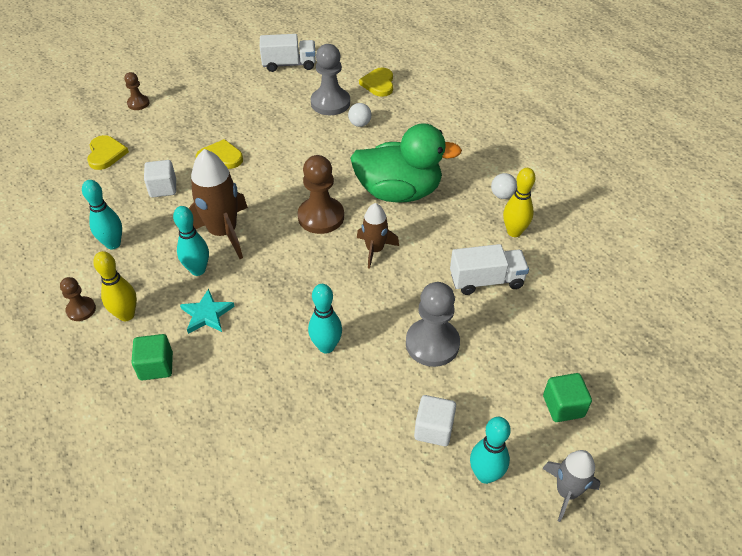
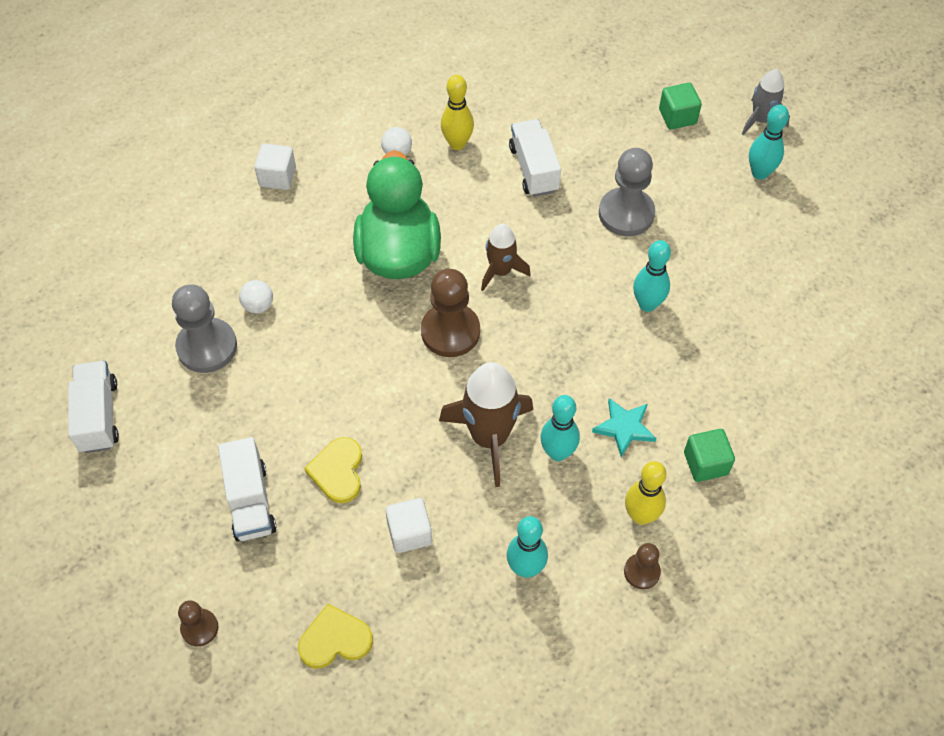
camera: 95 degrees left, 10 degrees up
yellow heart [359,68,393,97] -> none
white cube [414,395,456,446] -> white cube moved to [254,144,296,190]
none -> white truck [218,437,277,541]

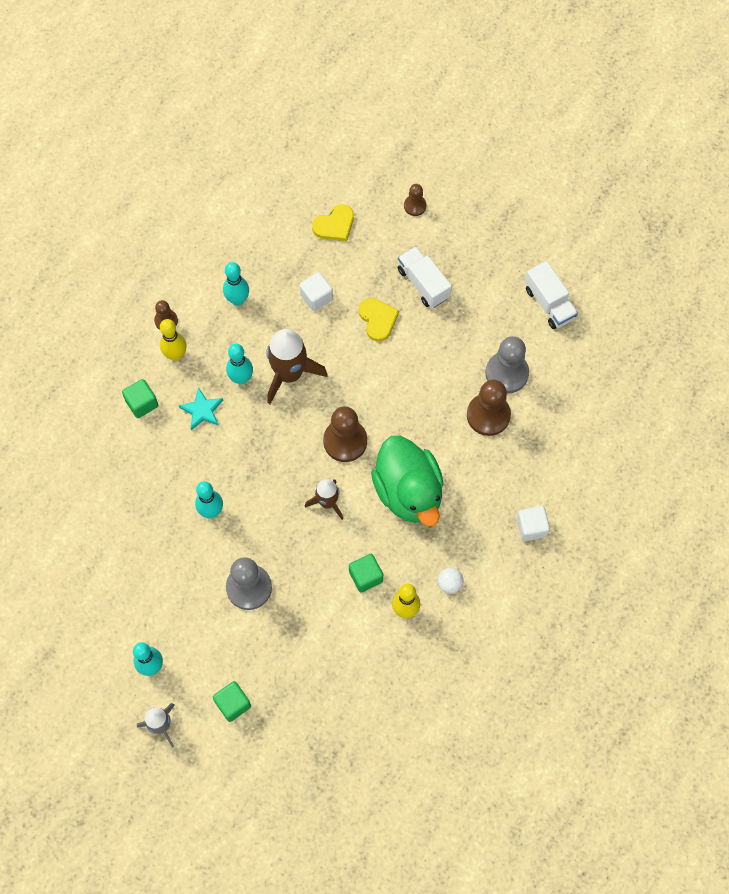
camera: 160 degrees right, 10 degrees up
white ball [239,280,273,314] -> brown pawn [467,380,511,436]
white truck [509,119,561,197] -> none
none -> green cube [349,554,383,592]

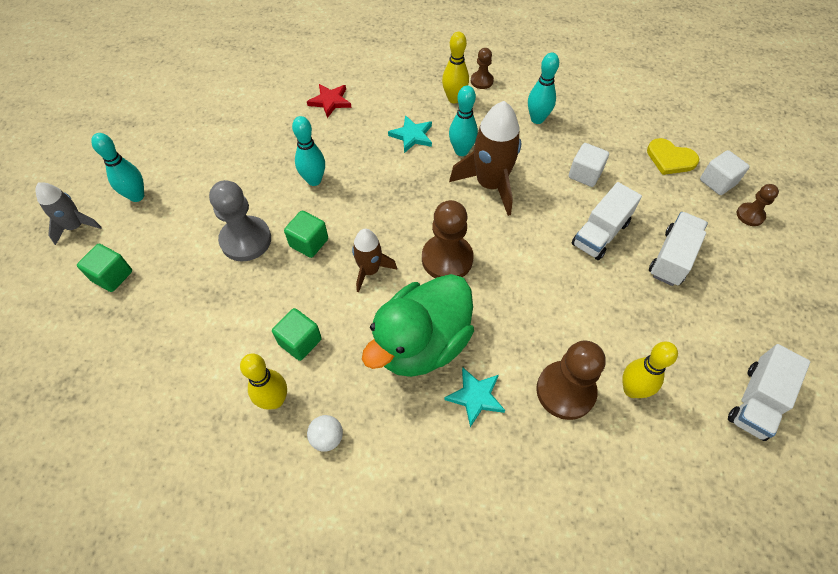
camera: 65 degrees right, 10 degrees down
green cube [122,379,158,418] -> green cube moved to [284,211,328,258]
yellow heart [359,298,399,342] -> white truck [571,182,642,260]
grey pawn [485,336,529,393] -> yellow bowling pin [622,342,678,398]
white cube [517,506,550,541] -> white cube moved to [700,150,750,195]
none -> red star [307,84,352,118]
none -> turquoise star [444,367,505,427]

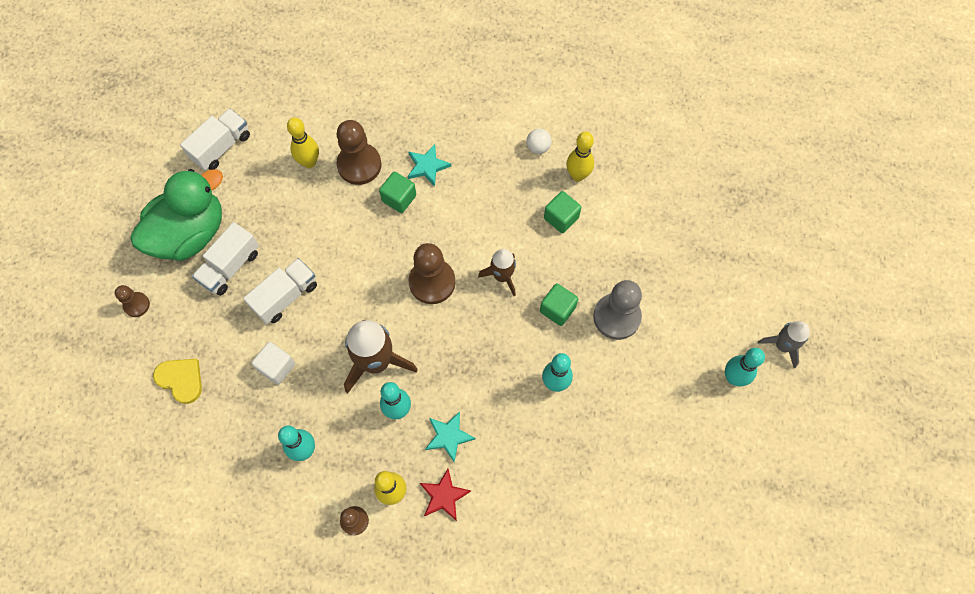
camera: 175 degrees left, 10 degrees up
green cube [77,244,132,292] -> green cube moved to [379,172,416,213]
red star [307,84,352,118] -> red star moved to [420,469,471,521]
green duck [362,274,474,377] -> green duck moved to [131,169,223,261]
white cube [700,150,750,195] -> none

